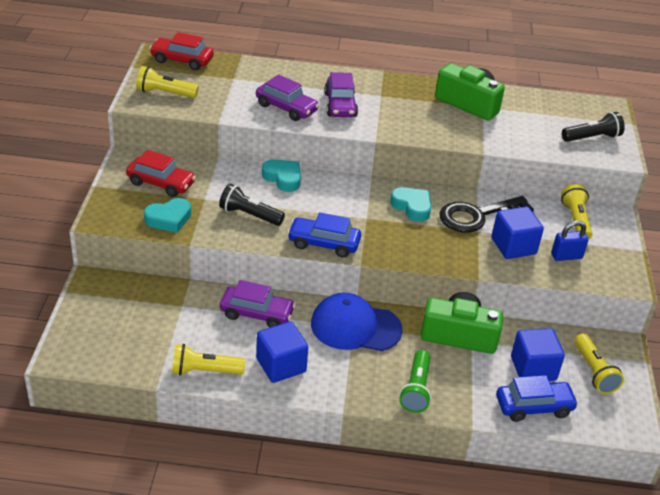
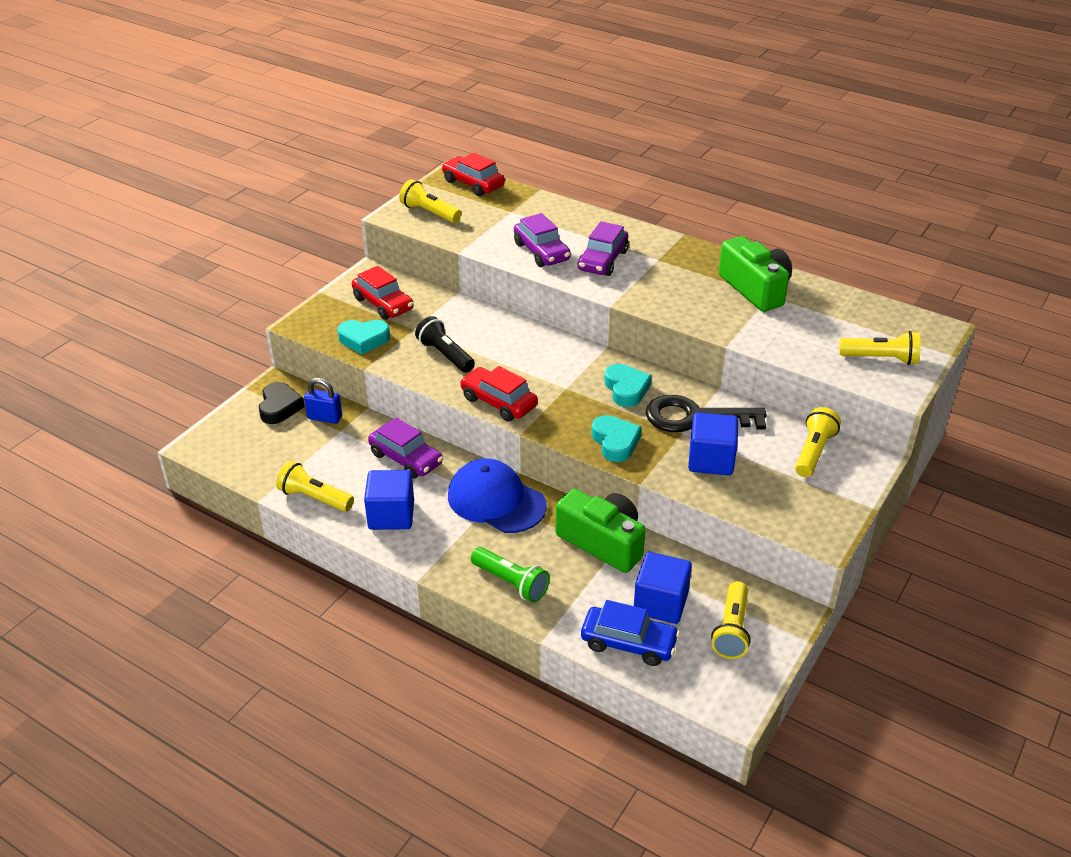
camera: 30 degrees right, 0 degrees up
turquoise heart [262,159,301,192] -> turquoise heart moved to [592,415,642,462]
blue car [287,212,361,258] -> red car [460,366,538,421]
green flashlight [399,350,431,413] -> green flashlight turned 90 degrees counterclockwise [471,547,550,603]
blue padlock [551,220,589,261] -> blue padlock moved to [304,378,342,424]
black flashlight [562,112,625,142] -> yellow flashlight [839,331,920,365]
none -> black heart [259,382,305,424]

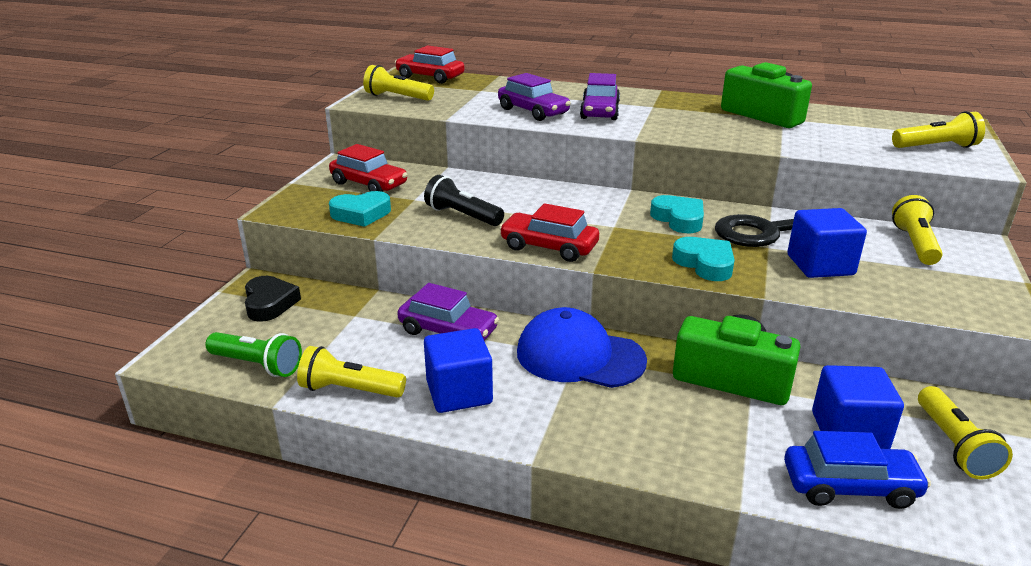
camera: 15 degrees left, 10 degrees down
blue padlock [304,378,342,424] -> none
green flashlight [471,547,550,603] -> green flashlight moved to [205,332,302,377]

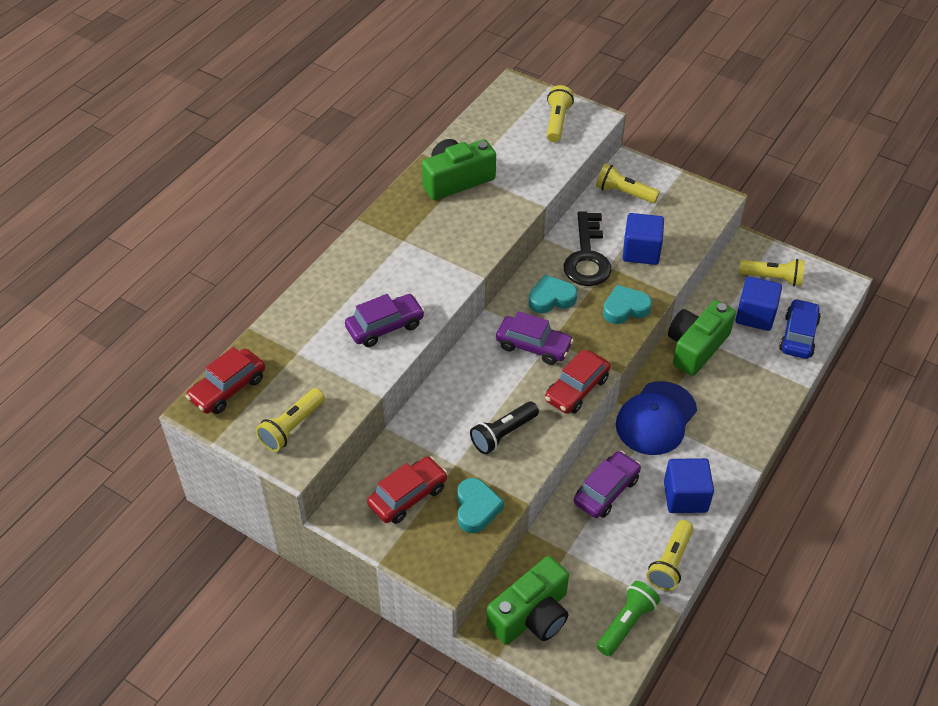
camera: 75 degrees left, 20 degrees up
black heart [245,276,301,322] -> green camera [487,556,569,645]
purple car [580,73,620,120] -> purple car moved to [496,311,574,365]

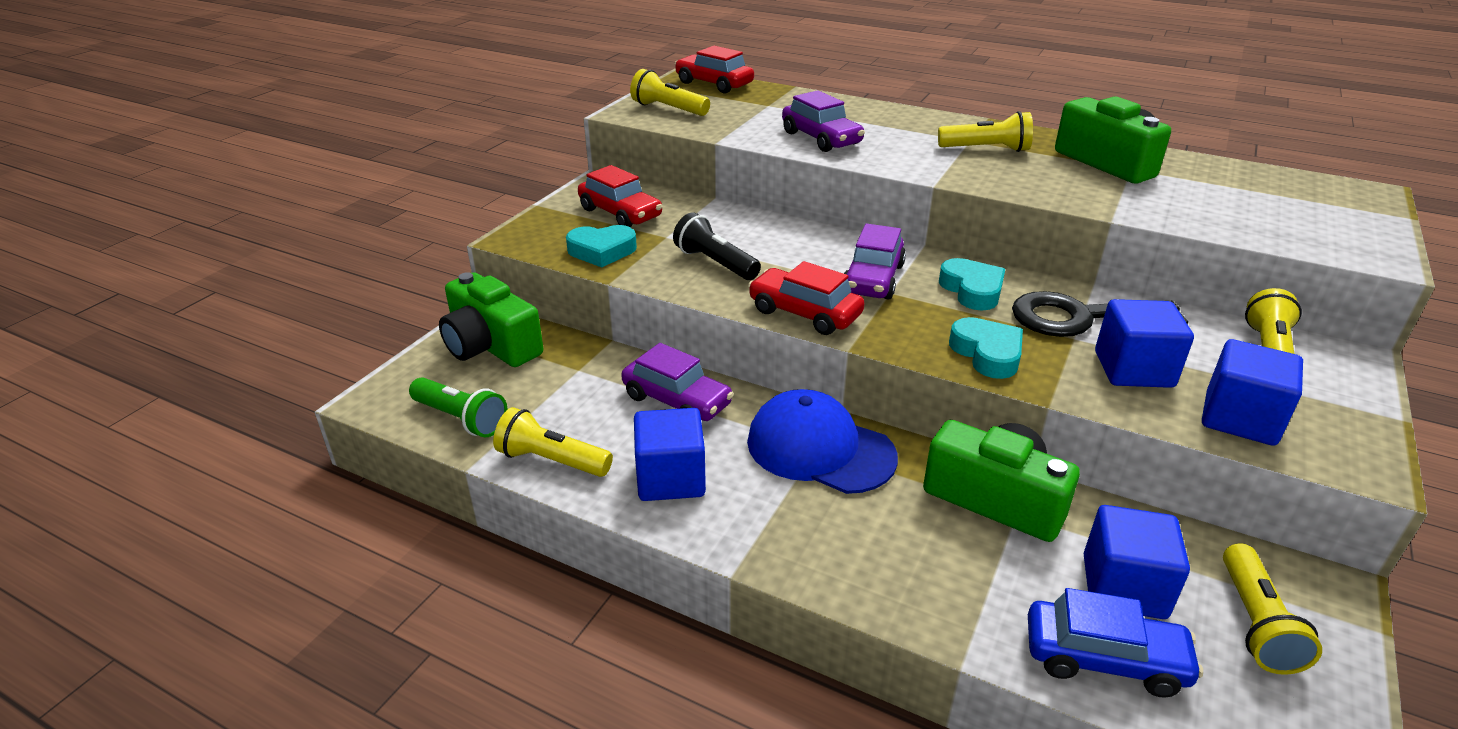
camera: 85 degrees right, 15 degrees down
yellow flashlight [547,85,574,142] -> yellow flashlight moved to [938,111,1033,152]
none -> blue cube [1202,339,1303,446]

